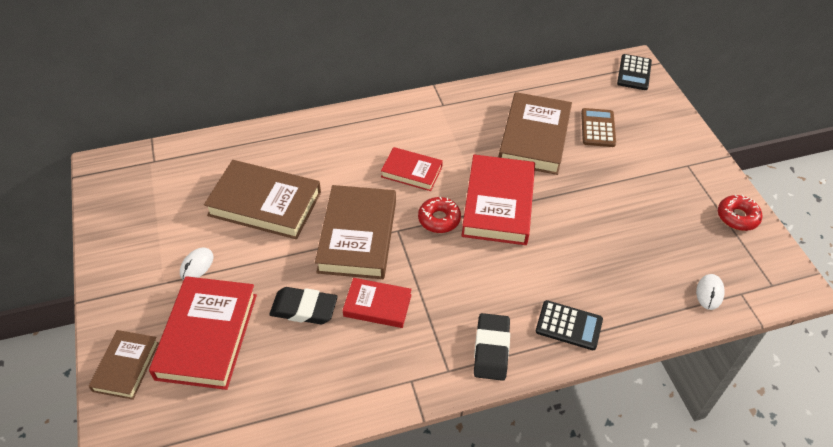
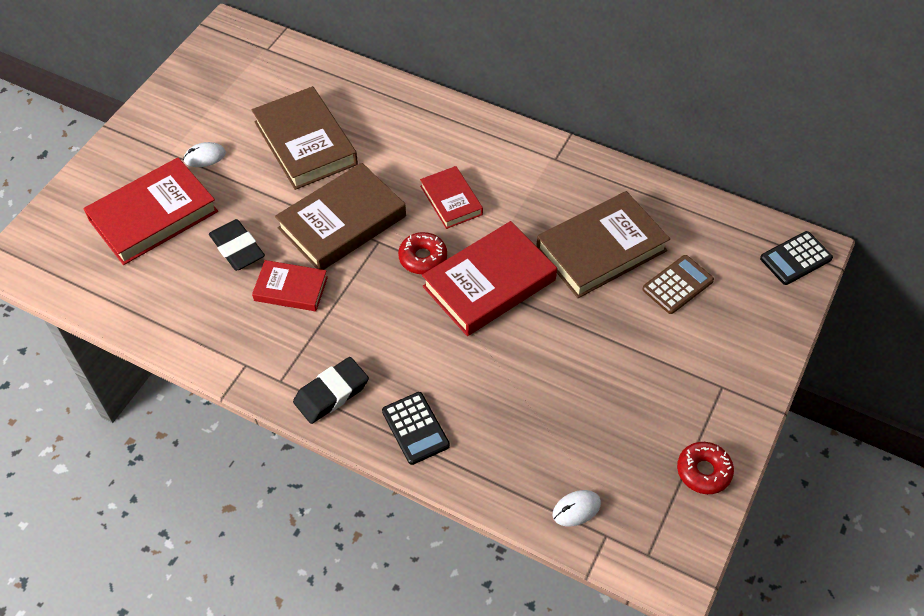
camera: 45 degrees right, 5 degrees up
brown book [89,330,159,400] -> none
red book [343,278,412,328] -> red book turned 45 degrees counterclockwise [252,260,328,311]

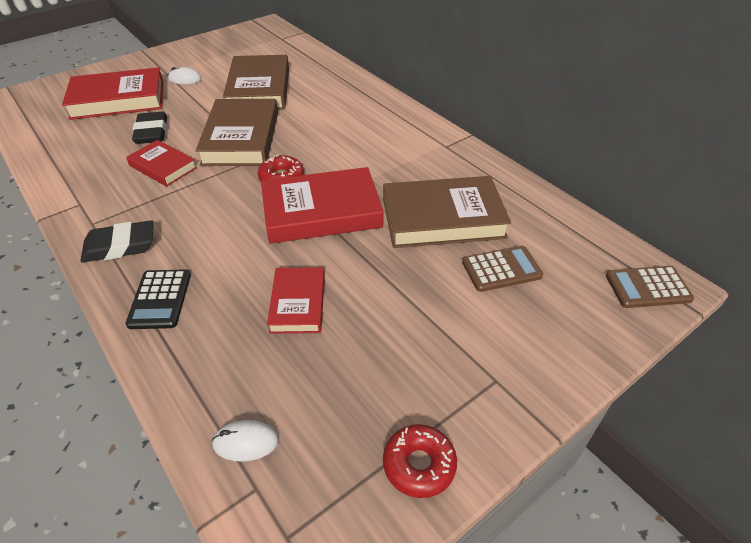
camera: 25 degrees right, 10 degrees down
brown book [275,163,406,270] -> brown book turned 75 degrees counterclockwise [196,99,278,166]
red book [420,166,483,229] -> red book moved to [267,267,325,334]
black calculator [760,231,833,285] -> brown calculator [606,266,694,308]

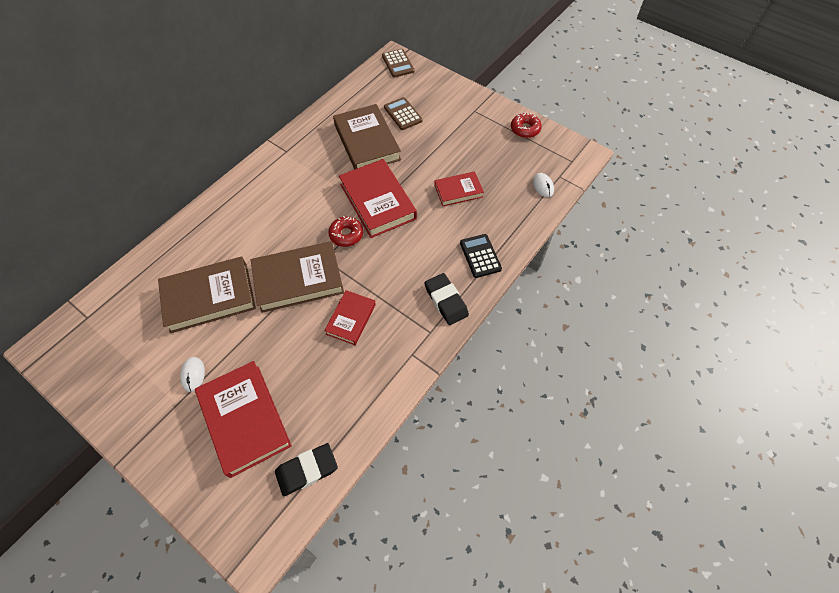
camera: 105 degrees left, 15 degrees up
black calculator [126,269,191,329] -> black calculator turned 90 degrees counterclockwise [460,234,502,278]
black eraser [132,112,167,144] -> black eraser moved to [275,443,338,496]

